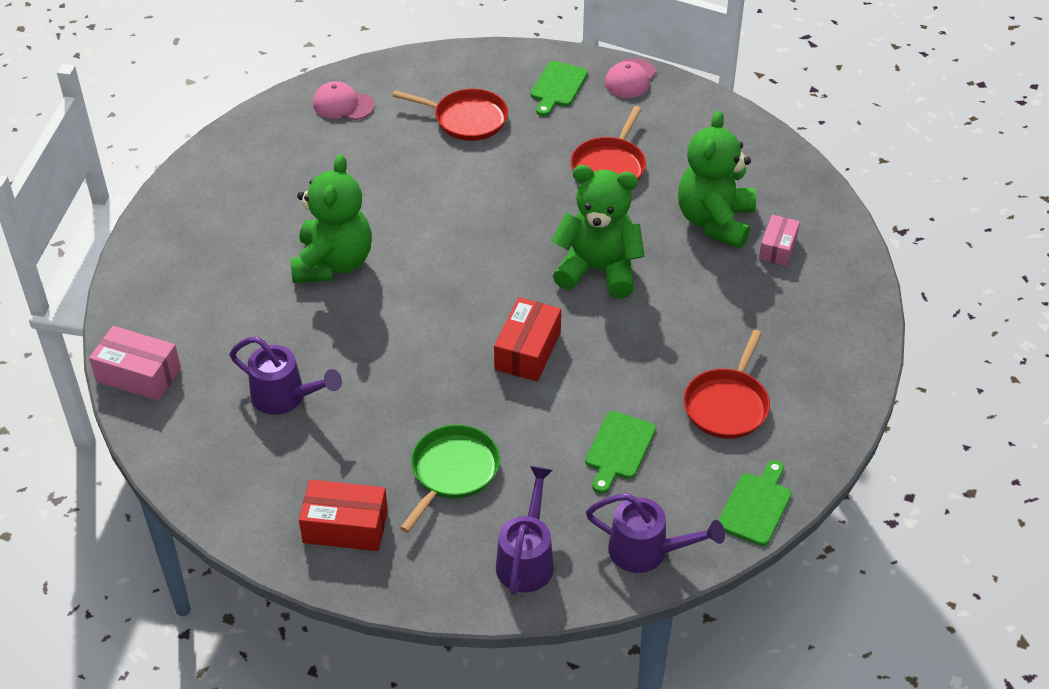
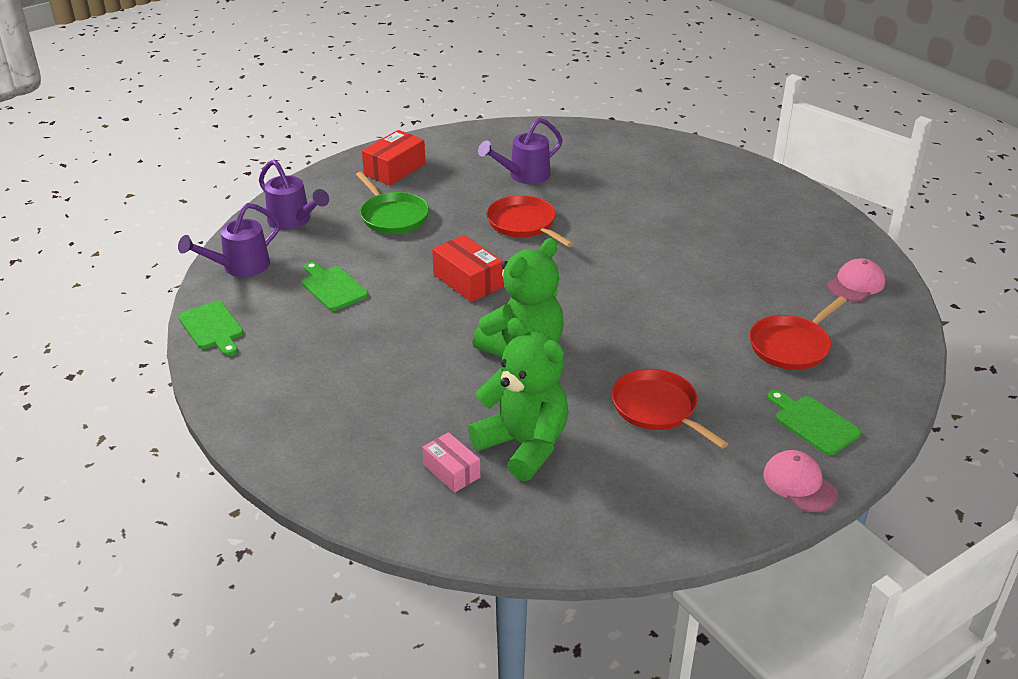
camera: 120 degrees right, 10 degrees down
pink box [89,326,181,401] -> none
green teddy bear [290,155,372,283] -> none
red pan [683,330,770,439] -> red pan moved to [487,195,573,247]

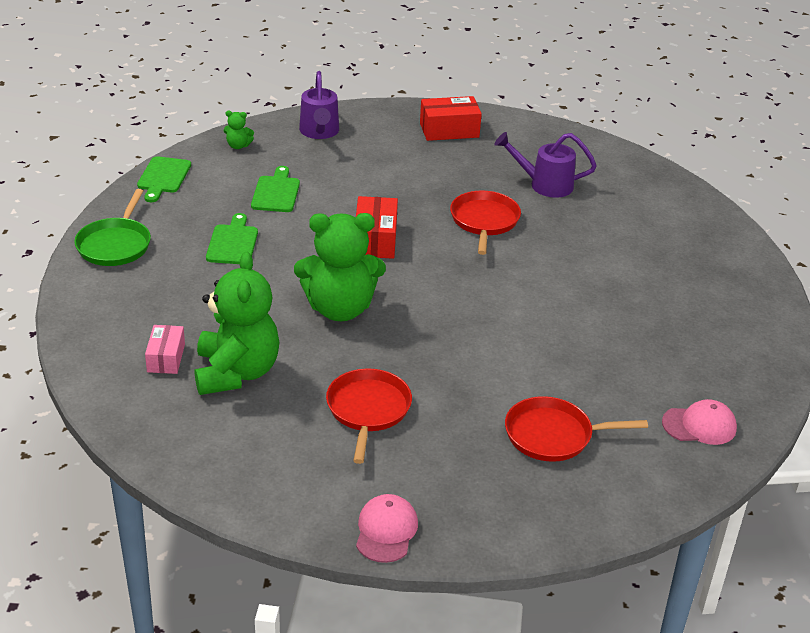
camera: 40 degrees right, 0 degrees up
purple watering can [178,203,280,277] -> green teddy bear [224,111,254,149]
green pan [356,172,429,234] -> green pan moved to [74,189,151,266]
green cutting board [768,390,861,455] -> green cutting board moved to [206,213,258,264]

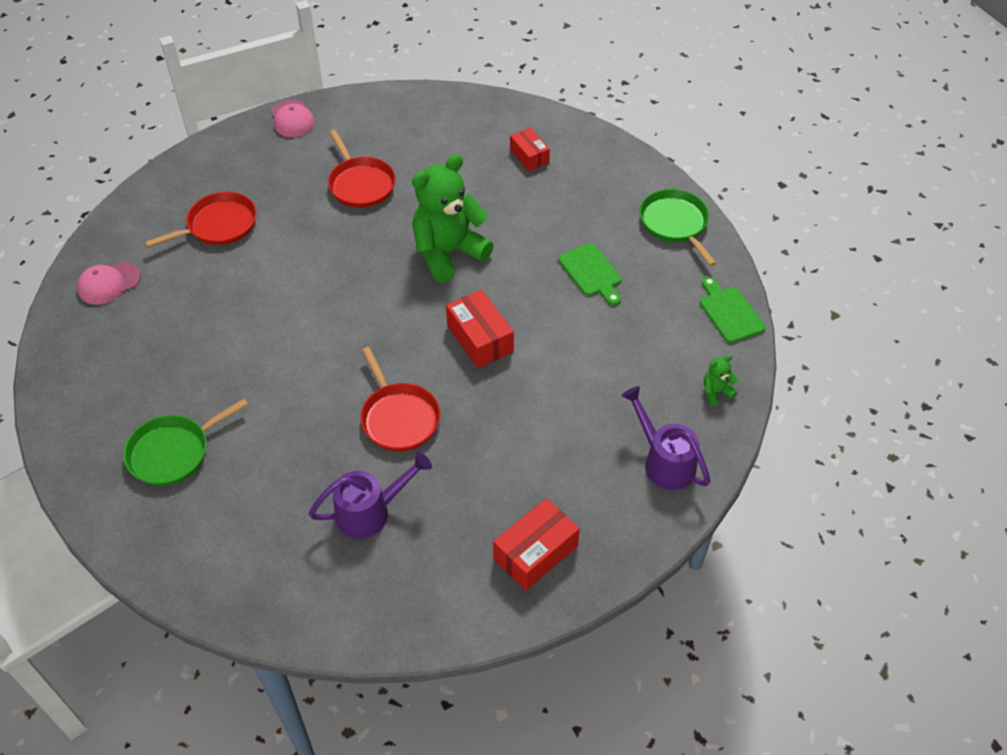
camera: 150 degrees right, 15 degrees up
pink box [145,325,185,374] -> red box [510,128,550,171]
green teddy bear [195,251,280,395] -> none
green cutting board [251,166,300,212] -> none
none -> green pan [123,398,248,486]

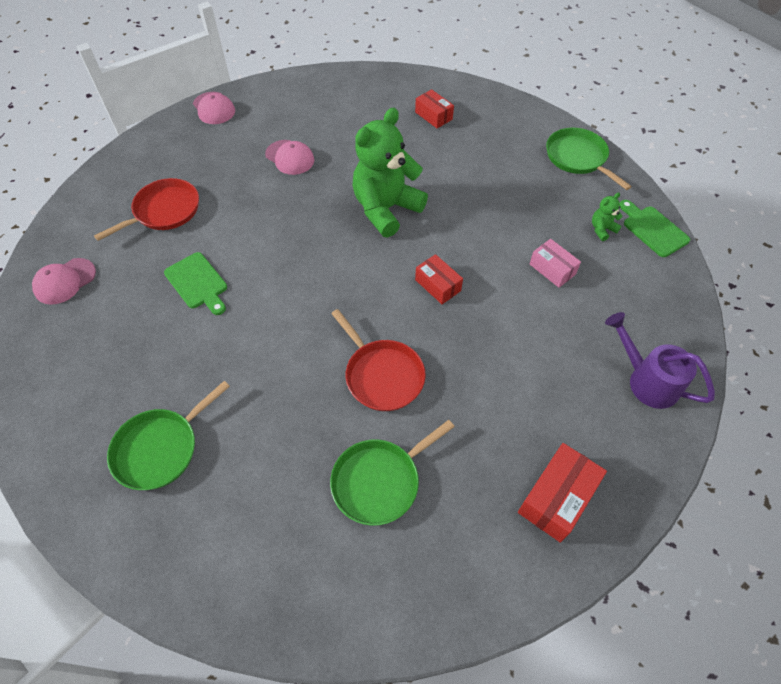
camera: 10 degrees left, 5 degrees up
purple watering can [309,452,432,539] -> green pan [330,420,455,526]
red pan [328,130,396,208] -> pink cap [265,140,314,175]
red box [446,290,514,368] -> red box [415,254,463,304], size x0.67
green cutting board [558,243,622,306] -> green cutting board moved to [164,252,227,315]
green teddy bear [704,355,738,406] -> green teddy bear moved to [592,193,622,241]
none -> pink box [530,239,581,288]

